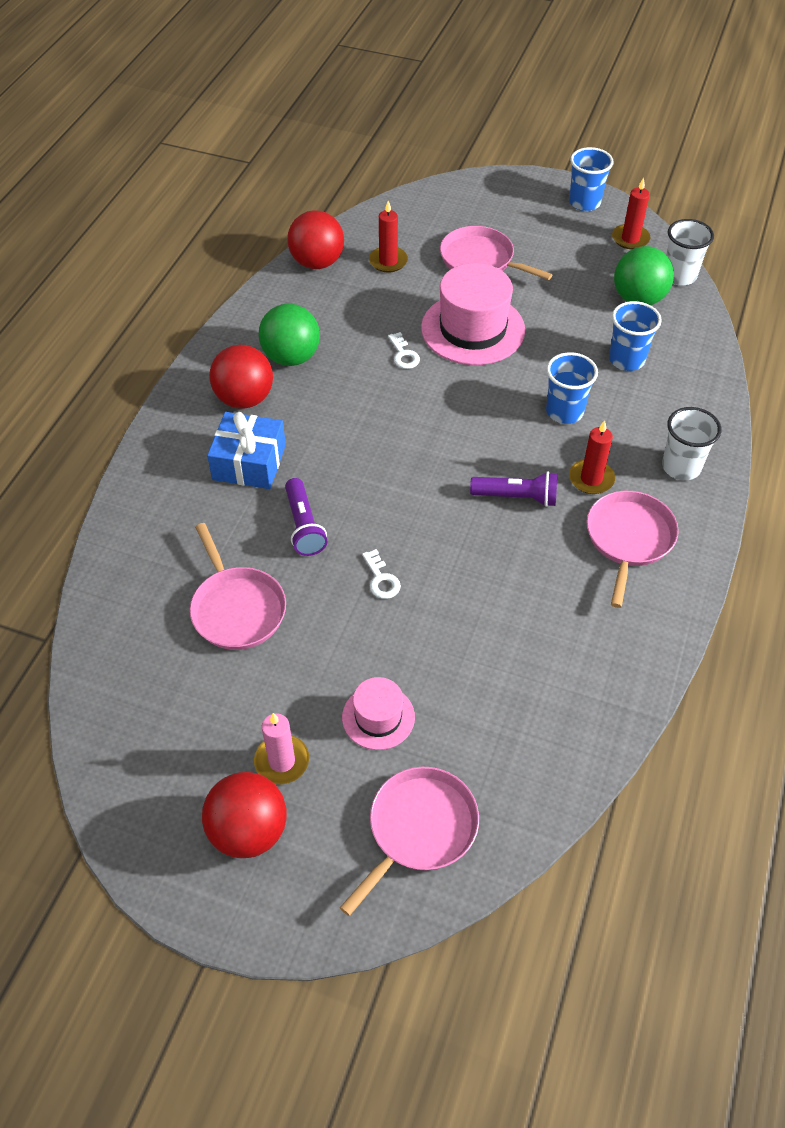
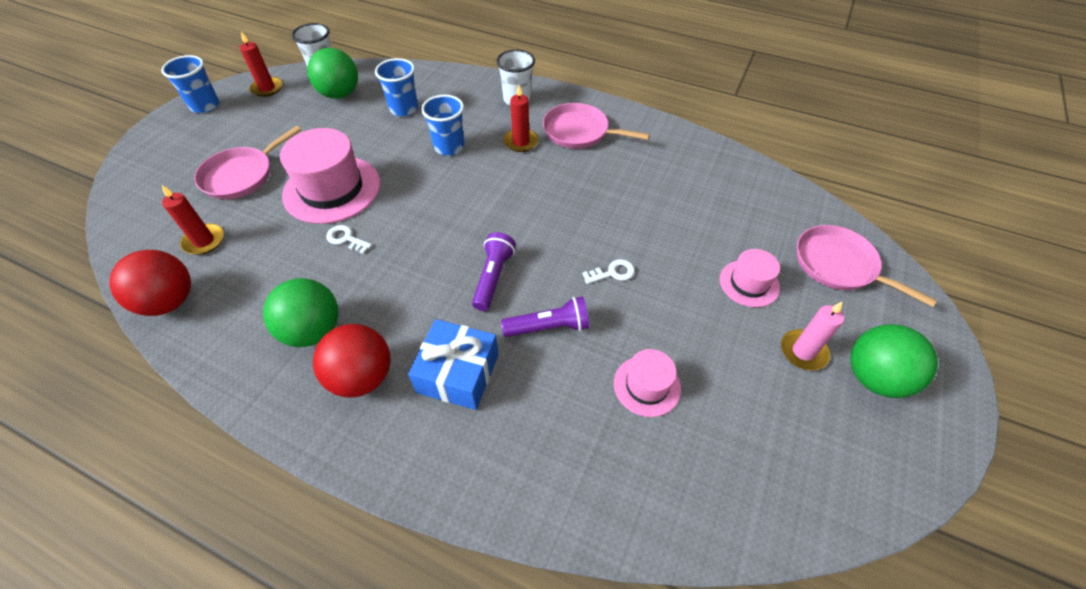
camera: 85 degrees left, 0 degrees up
pink pan [190,523,286,650] -> pink hat [614,349,681,417]
red ball [202,772,287,858] -> green ball [850,324,938,398]
white key [388,332,420,369] -> white key turned 135 degrees counterclockwise [326,225,372,254]
purple flashlight [470,471,557,507] -> purple flashlight moved to [472,232,516,311]

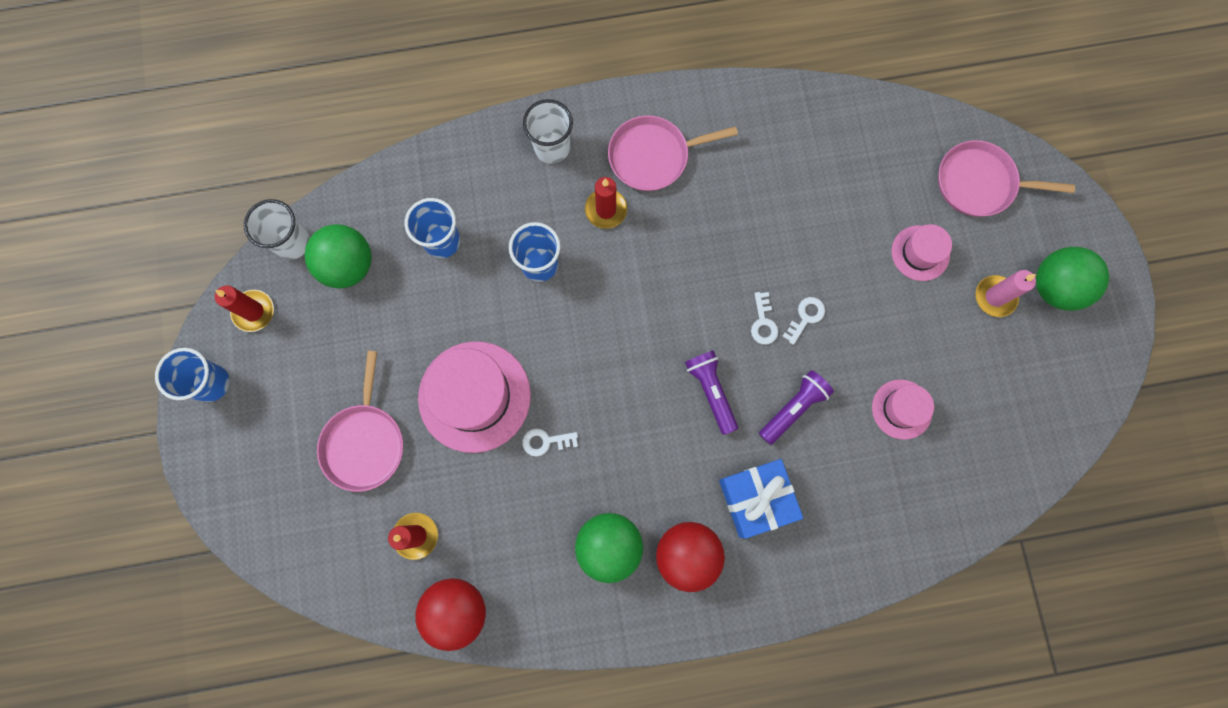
camera: 35 degrees left, 25 degrees up
none -> white key [751,292,778,345]

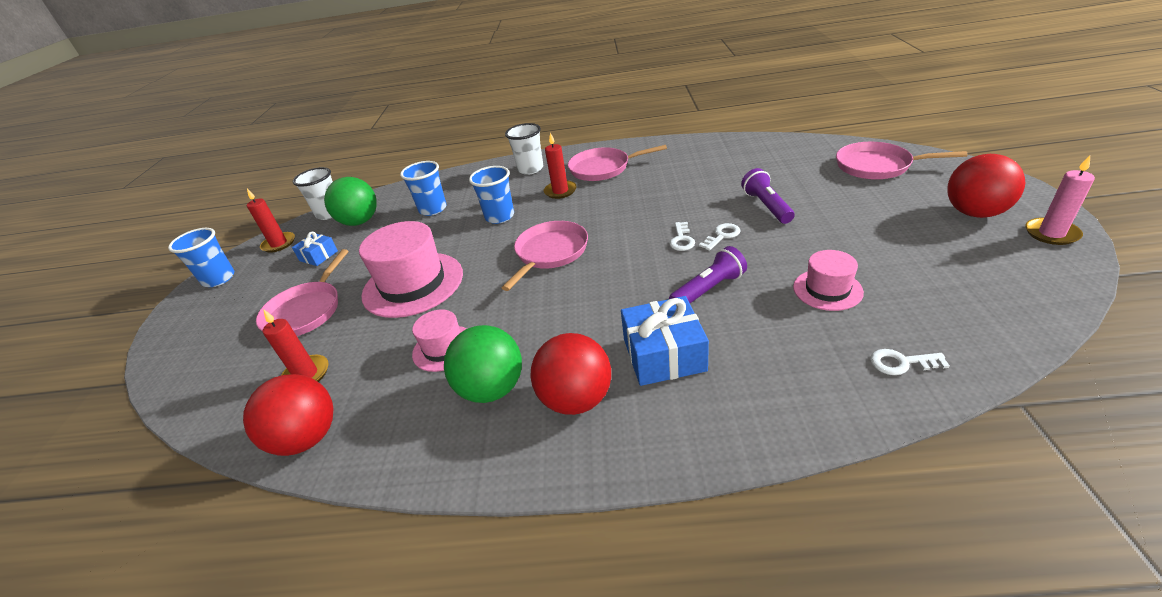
camera: 15 degrees right, 40 degrees down
white key [522,428,578,457] -> white key moved to [870,349,950,375]
purple flashlight [685,350,738,435] -> purple flashlight moved to [741,168,795,224]
pink hat [892,224,952,281] -> pink hat moved to [412,309,467,372]
pink candle [975,270,1036,317] -> pink candle moved to [1025,155,1095,245]
green ball [1036,247,1109,311] -> red ball [947,154,1026,218]
none -> blue gift [292,232,338,266]
none -> pink pan [501,221,588,291]

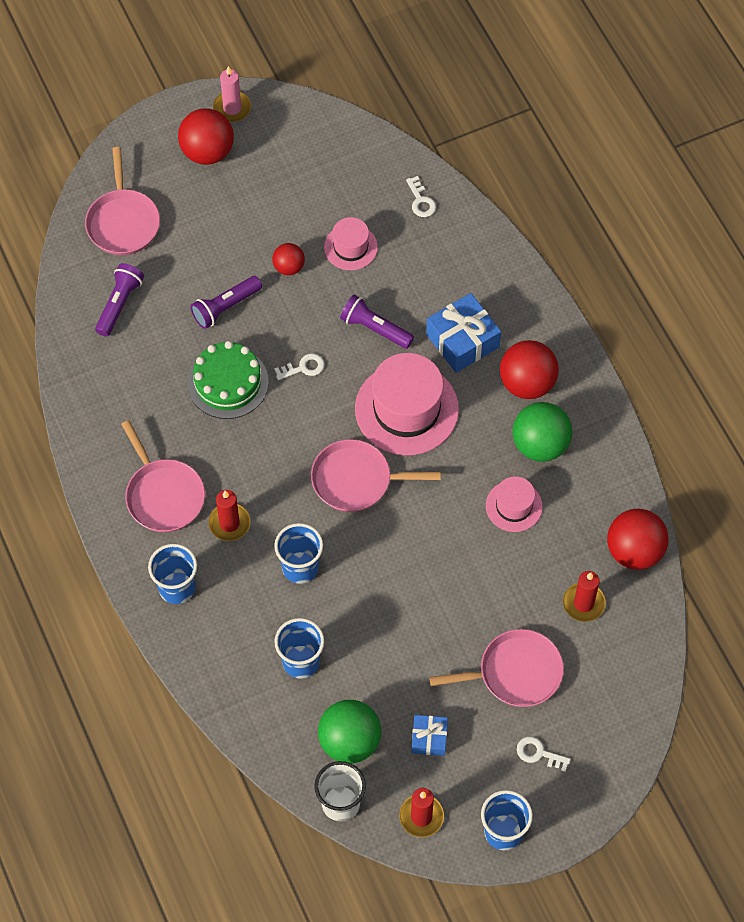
camera: 120 degrees left, 25 degrees up
pink hat [359,221,463,318] -> pink hat moved to [355,353,459,455]
white cup [505,123,543,175] -> blue cup [148,544,197,604]
white key [699,223,741,251] -> white key moved to [517,737,571,772]
none -> purple flashlight [95,263,144,337]
none -> green cake [187,341,269,419]
none -> red ball [272,243,305,275]

